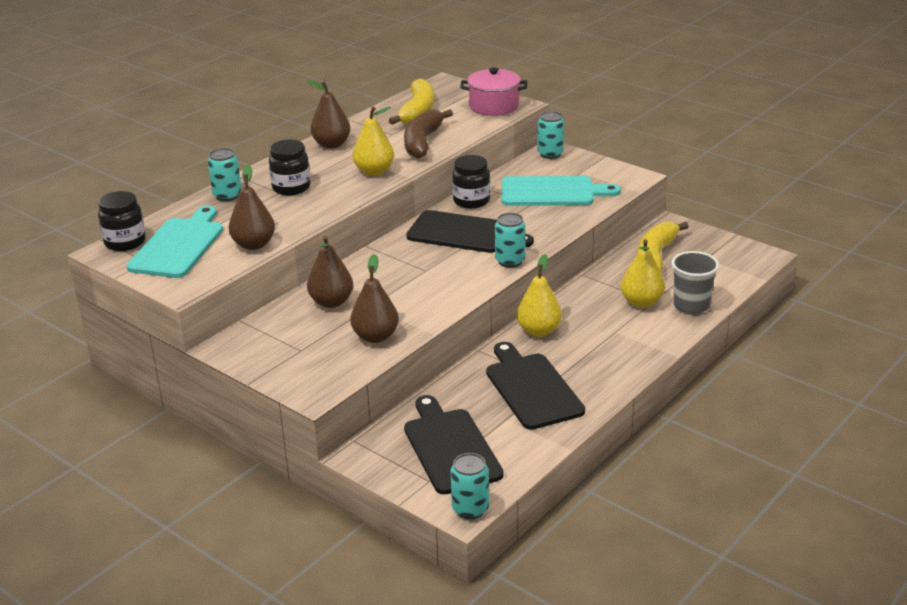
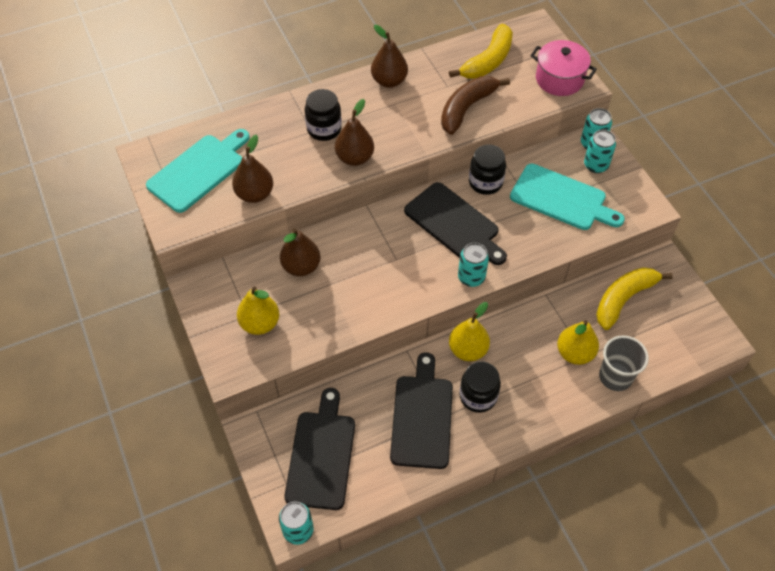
camera: 25 degrees right, 25 degrees up
black jar [98,191,146,251] -> black jar moved to [459,361,501,413]
turquoise can [208,148,242,201] -> turquoise can moved to [584,130,616,173]
brown pear [350,254,399,343] -> brown pear moved to [335,99,374,166]
yellow pear [353,107,394,176] -> yellow pear moved to [237,286,279,335]

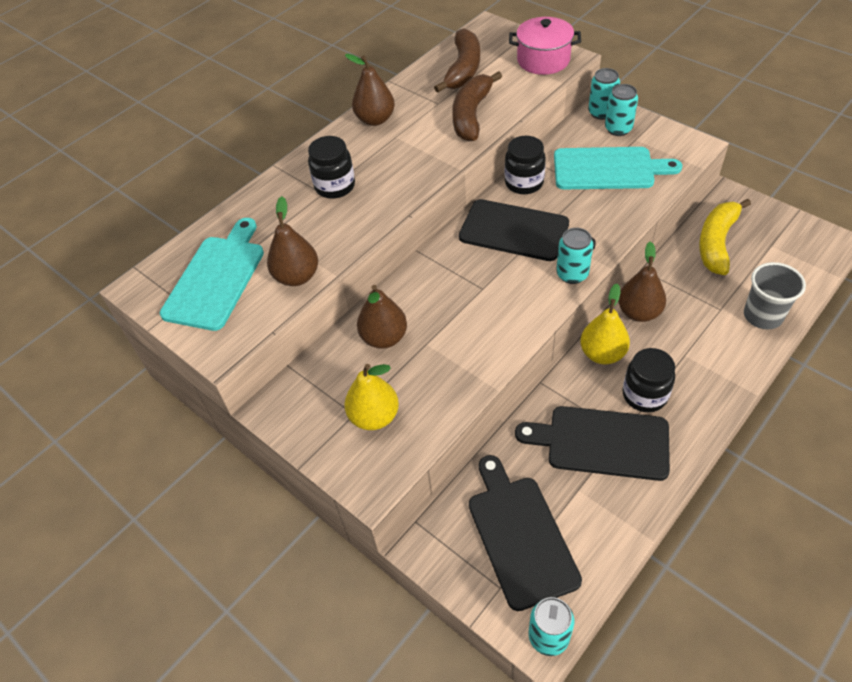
camera: 20 degrees left, 5 degrees down
brown pear [335,99,374,166] -> brown pear moved to [618,242,666,322]
black cutting board [390,352,453,469] -> black cutting board turned 60 degrees counterclockwise [515,406,670,481]
yellow banana [449,24,513,79] -> brown banana [434,28,480,93]
yellow pear [557,320,599,365] -> none

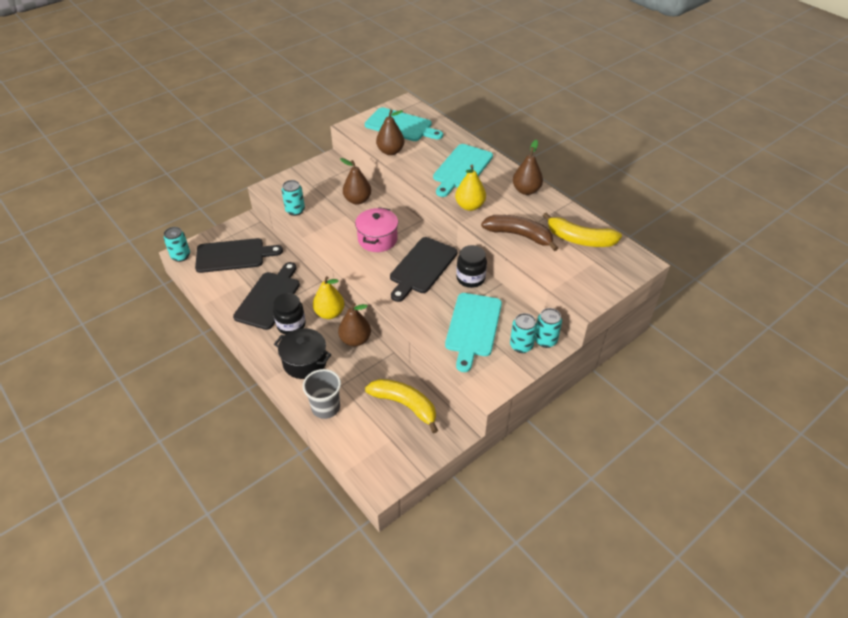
camera: 95 degrees right, 5 degrees down
black jar [308,136,355,199] -> turquoise cutting board [433,144,493,197]
yellow pear [344,364,399,430] -> yellow pear moved to [455,165,486,211]
brown banana [434,28,480,93] -> yellow banana [543,213,622,247]
pink pot [509,17,581,75] -> pink pot moved to [355,207,398,252]
turquoise can [556,228,593,284] -> turquoise can moved to [281,180,305,216]
none -> black pot [274,328,331,379]

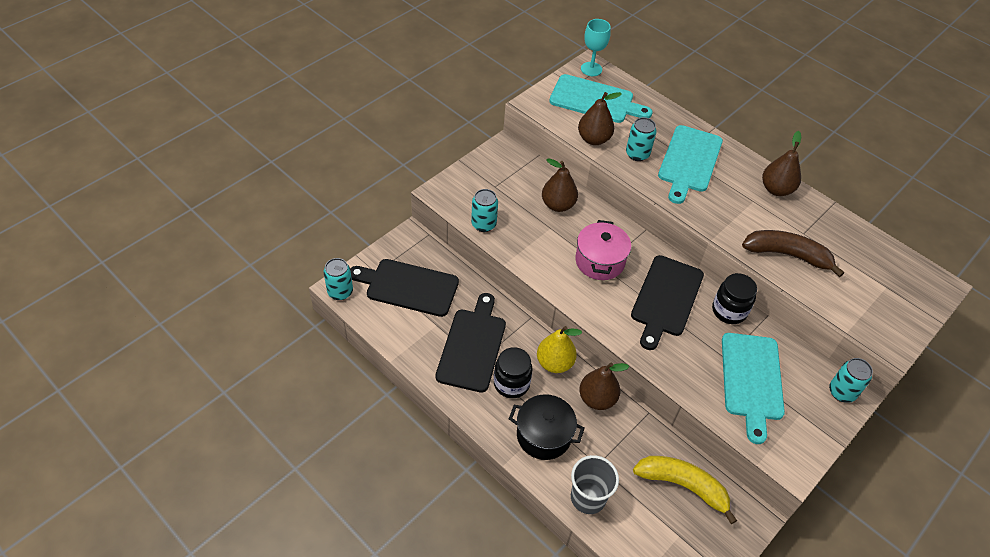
camera: 10 degrees left, 5 degrees up
black cutting board [195,238,283,273] -> black cutting board turned 150 degrees counterclockwise [350,259,459,317]
yellow pear [455,165,486,211] -> none
turquoise can [510,313,537,353] -> turquoise can moved to [626,117,657,161]
yellow banana [543,213,622,247] -> none
none -> turquoise goblet [581,19,611,76]

